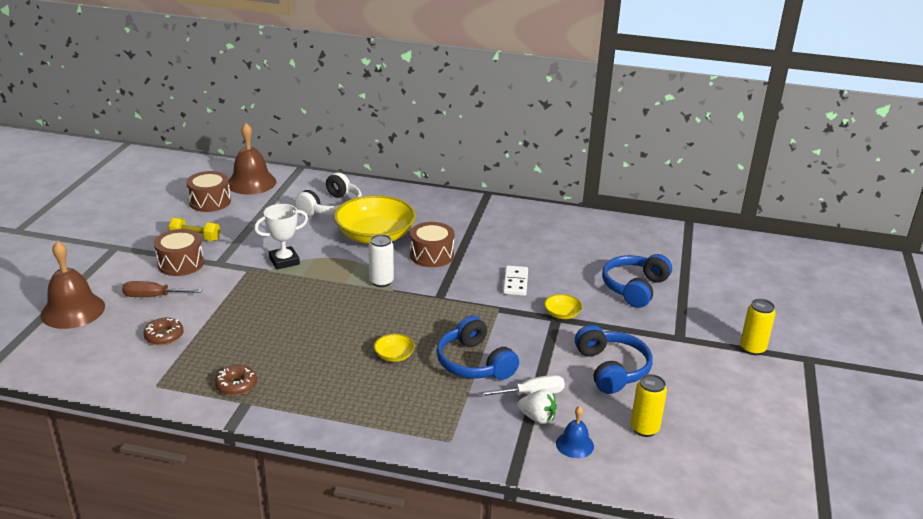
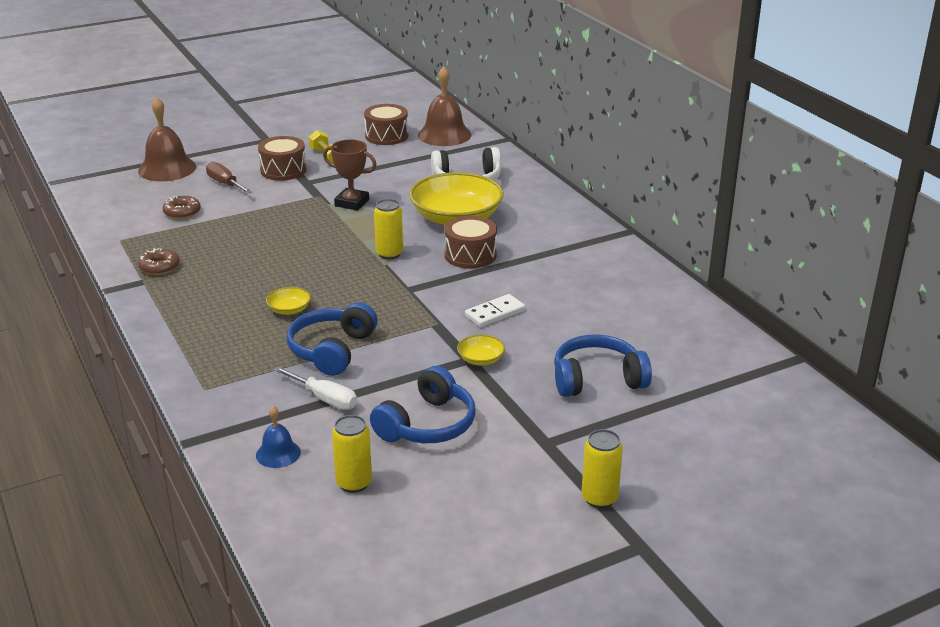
camera: 50 degrees right, 0 degrees up
white trophy [254,204,308,270] -> brown trophy [323,139,377,211]
white can [369,234,394,287] -> yellow can [374,199,403,259]
white strawberry [517,389,557,424] -> none

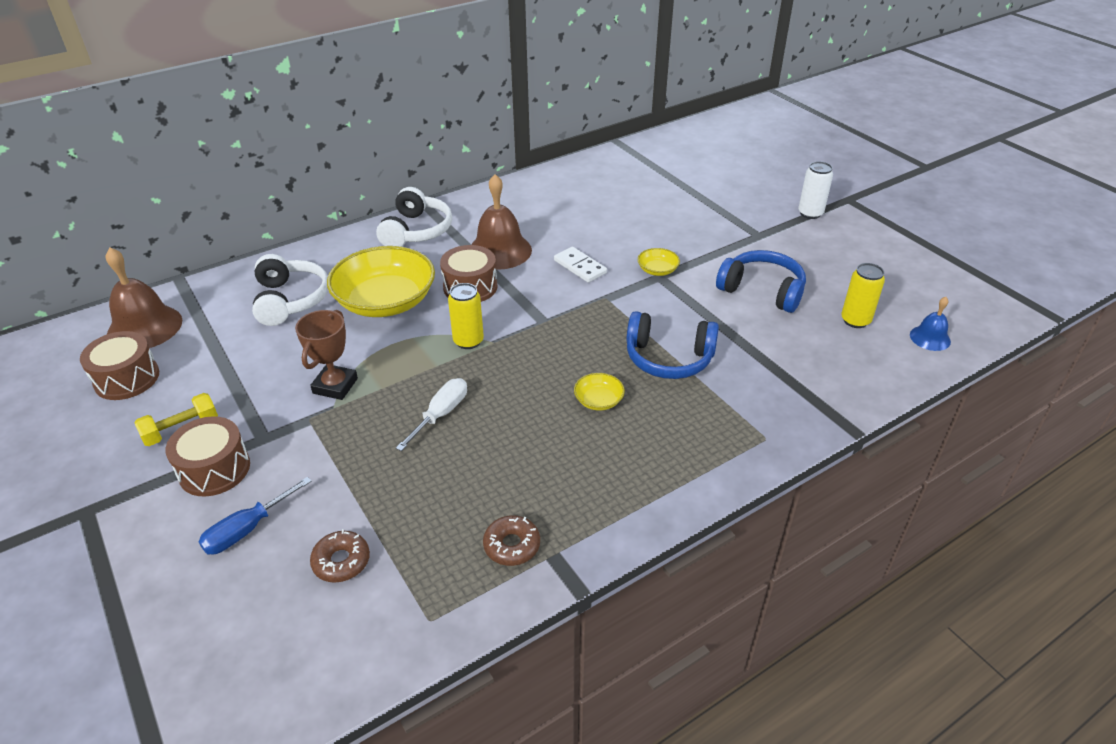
camera: 95 degrees left, 10 degrees up
brown bell [138,97,196,181] -> brown bell moved to [471,174,532,270]
brown screwdriver [206,161,252,194] -> blue screwdriver [198,477,312,554]
blue bell [256,406,301,468] -> blue bell moved to [910,297,951,351]
white screwdriver [273,366,357,410] -> white screwdriver moved to [396,378,467,451]
blue headphones [554,334,652,397] -> none
yellow can [581,429,623,508] -> white can [798,161,833,219]
none -> white headphones [376,187,452,247]

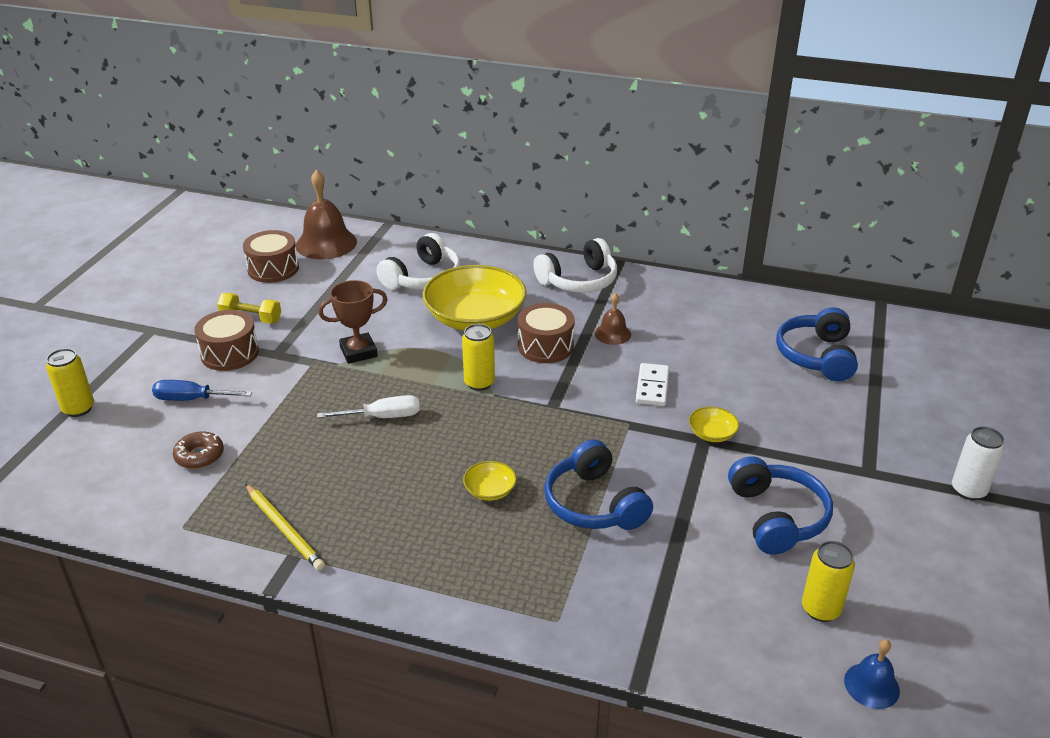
camera: 50 degrees right, 5 degrees down
brown bell [471,174,532,270] -> brown bell [595,293,631,345], size x0.53
brown donut [483,515,540,566] -> yellow pencil [245,484,325,571]
none -> yellow can [46,348,94,417]
none -> blue headphones [776,307,858,381]

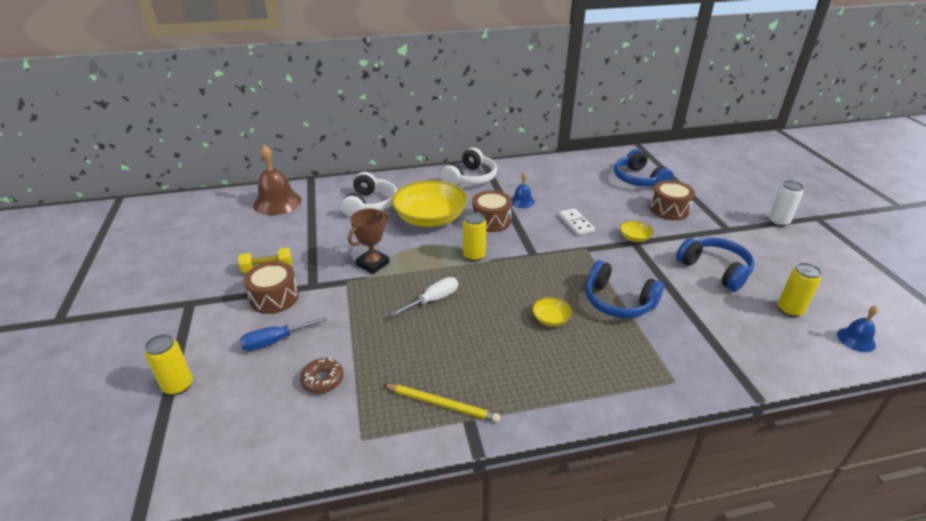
camera: 30 degrees left, 0 degrees up
brown drum [243,230,299,283] -> brown drum moved to [650,180,695,220]
brown bell [595,293,631,345] -> blue bell [511,172,535,208]

